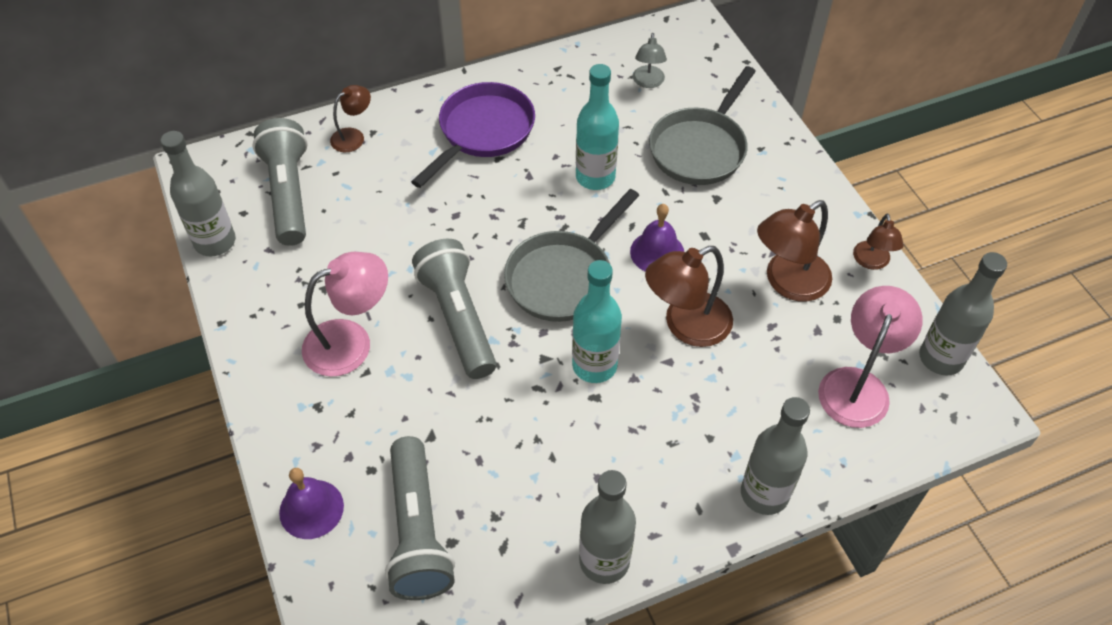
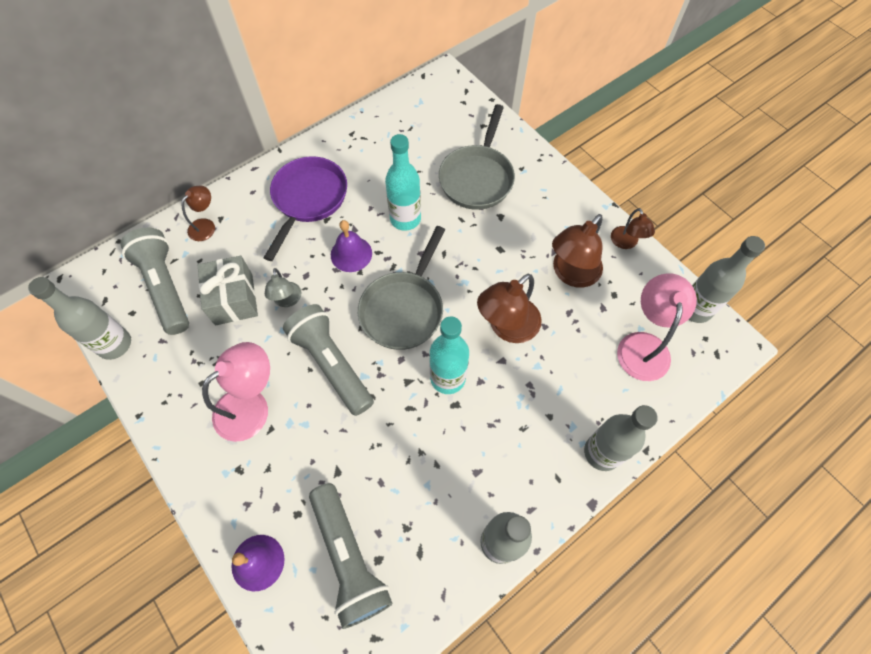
camera: 15 degrees left, 10 degrees up
purple bell [630,204,684,272] -> purple bell moved to [331,220,372,272]
grey lamp [633,33,667,88] -> grey lamp moved to [265,268,301,307]
none -> grey gift [198,256,258,325]

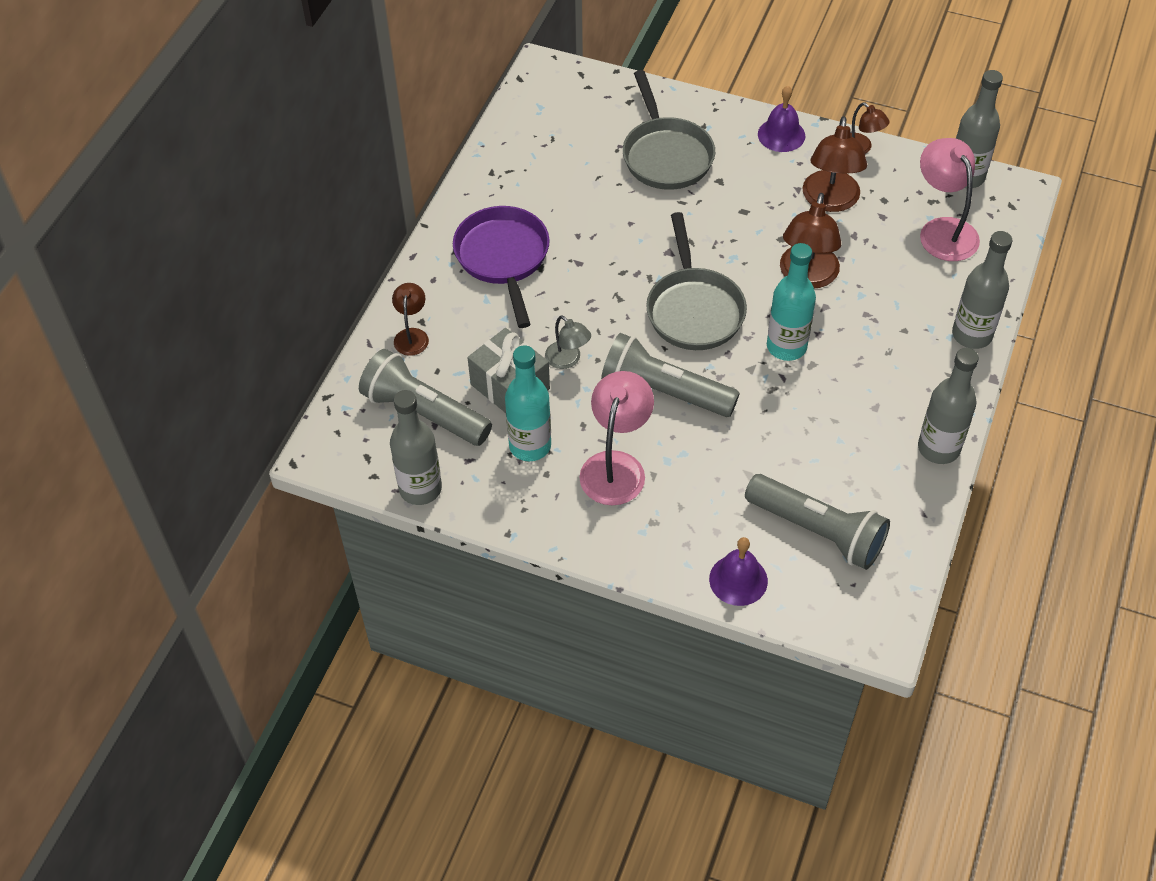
camera: 30 degrees left, 10 degrees down
purple bell [331,220,372,272] -> purple bell moved to [758,86,805,152]
turquoise bottle [385,134,421,231] -> turquoise bottle moved to [505,345,551,461]

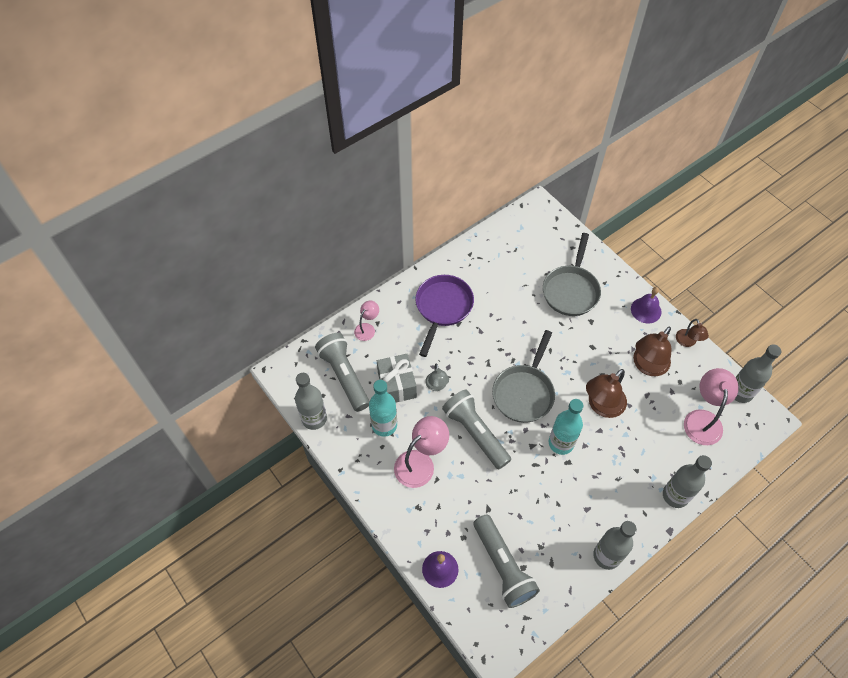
camera: 30 degrees right, 5 degrees up
brown lamp [392,283,429,356] -> pink lamp [354,301,379,341]

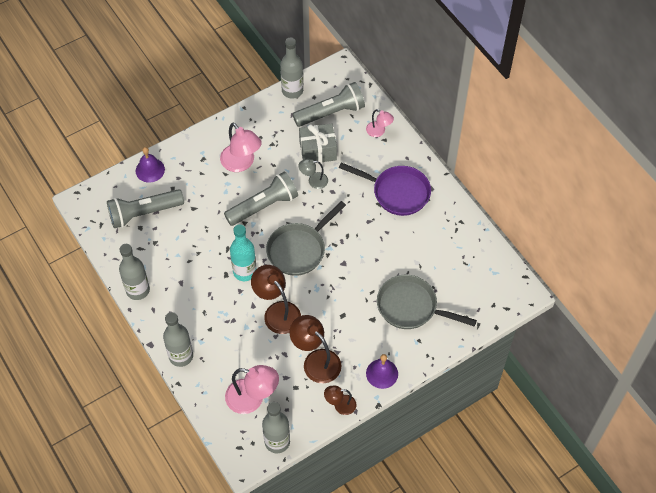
camera: 95 degrees right, 0 degrees up
turquoise bottle [369,380,397,437] -> none
grey pan [492,330,555,423] -> grey pan turned 75 degrees counterclockwise [266,201,346,276]

